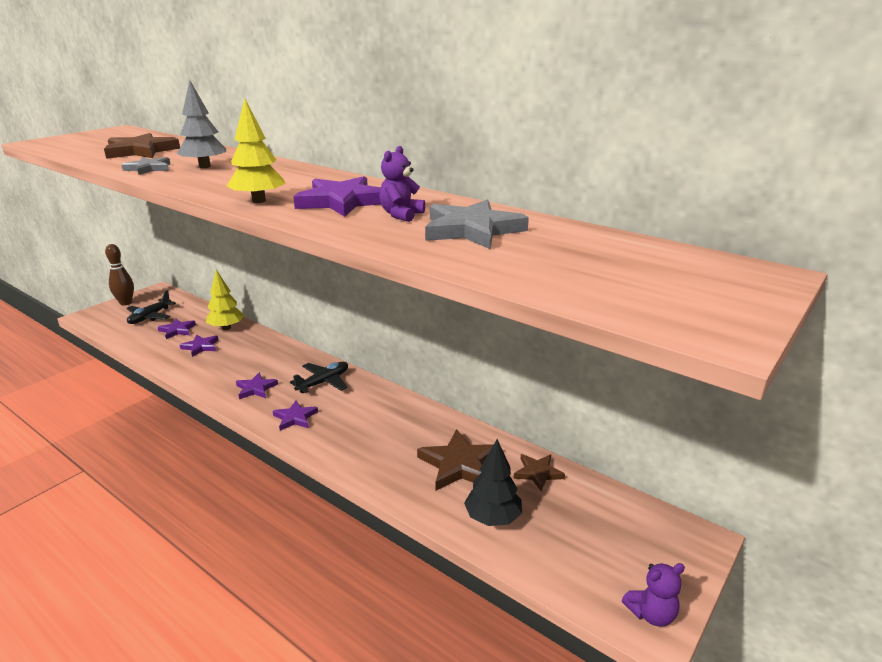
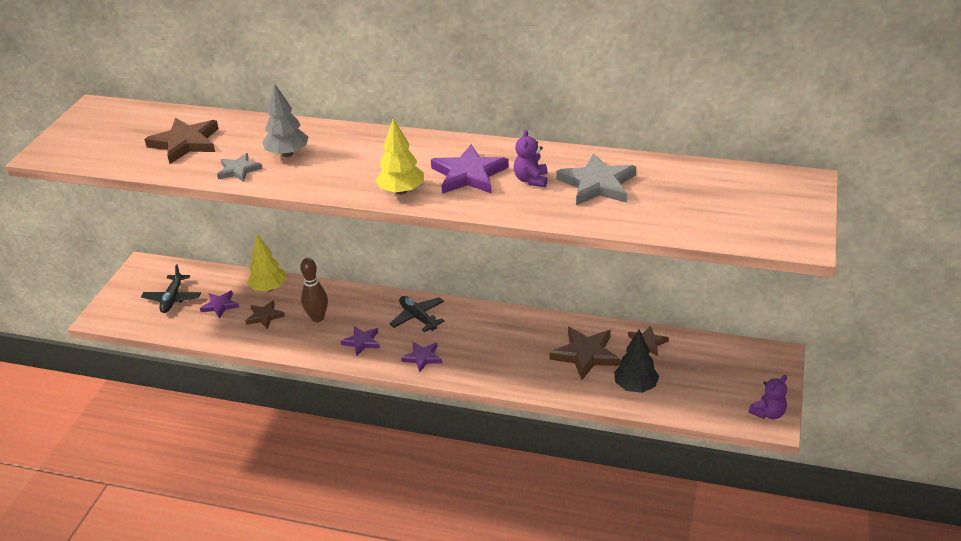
camera: 20 degrees left, 10 degrees up
brown bowling pin [105,244,134,306] -> brown bowling pin moved to [300,258,328,322]
purple star [180,334,219,357] -> brown star [246,300,285,329]
black plane [290,362,348,393] -> black plane turned 60 degrees counterclockwise [389,296,445,332]

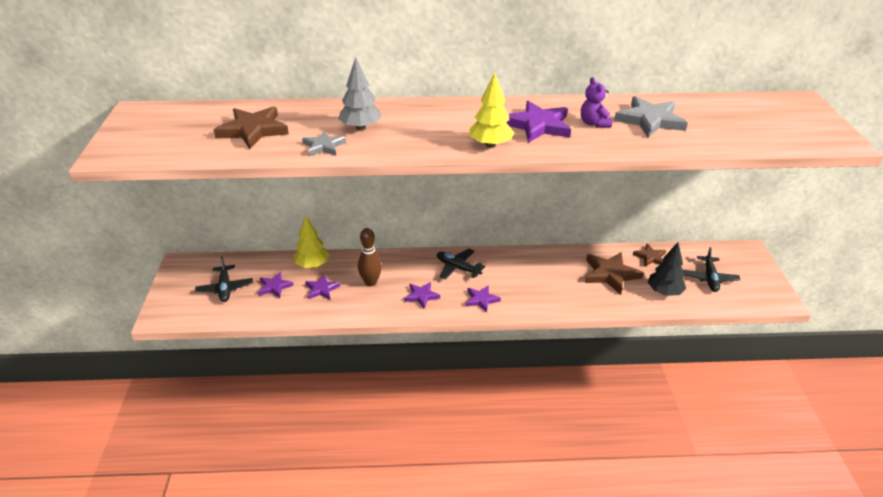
camera: 20 degrees left, 0 degrees up
brown star [246,300,285,329] -> purple star [305,274,340,300]
purple teddy bear [749,375,787,419] -> none
none -> black plane [683,247,741,292]

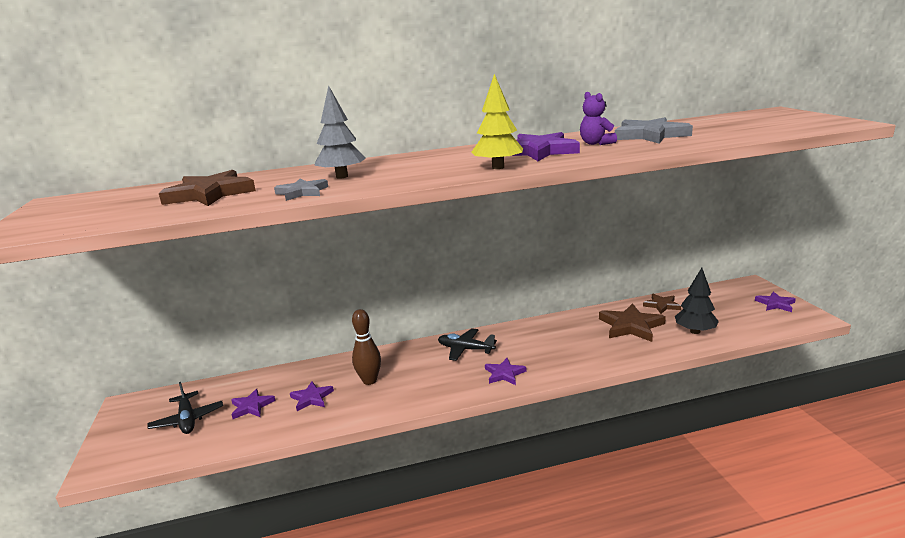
camera: 10 degrees left, 15 degrees down
yellow tree [294,216,329,268] -> none
purple star [405,282,440,308] -> purple star moved to [755,292,796,312]
black plane [683,247,741,292] -> none

